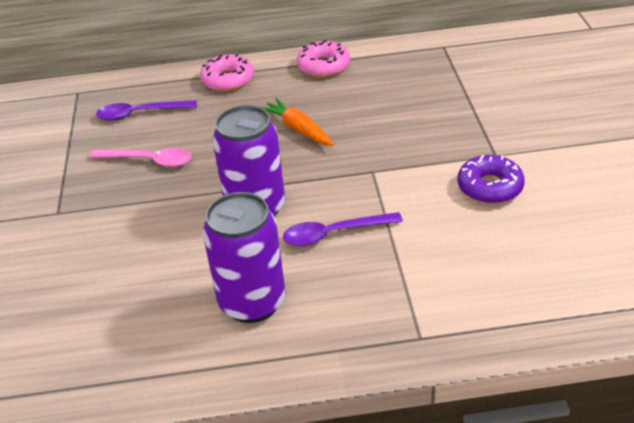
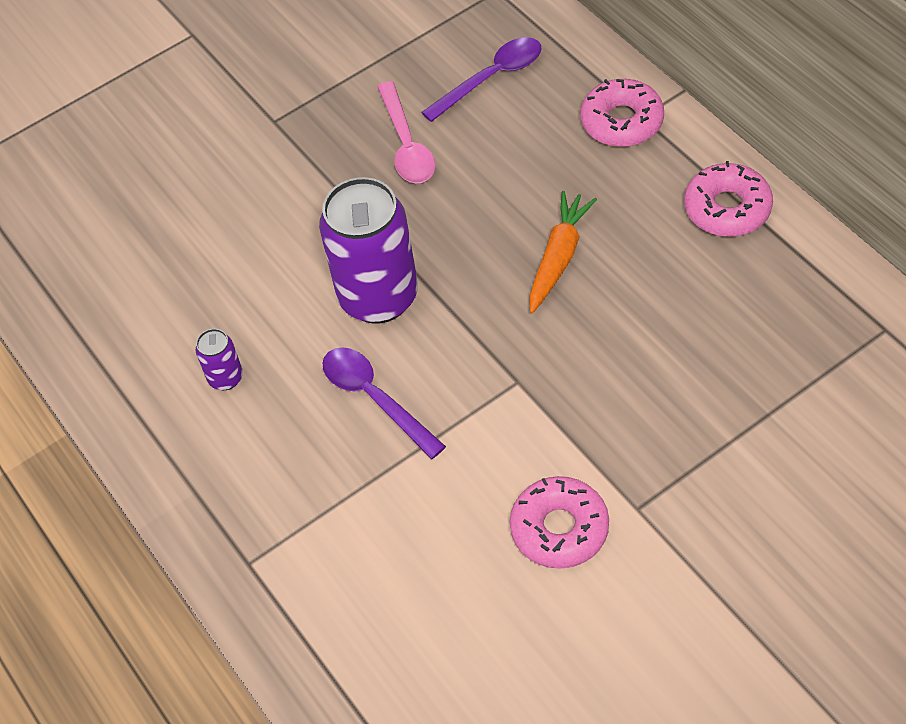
camera: 65 degrees right, 15 degrees up
purple spoon [96,100,197,120] -> purple spoon turned 90 degrees clockwise [421,37,541,122]
purple can [203,192,286,323] -> purple can [196,329,243,390], size x0.44
purple donut [457,155,525,204] -> pink donut [510,476,609,569]

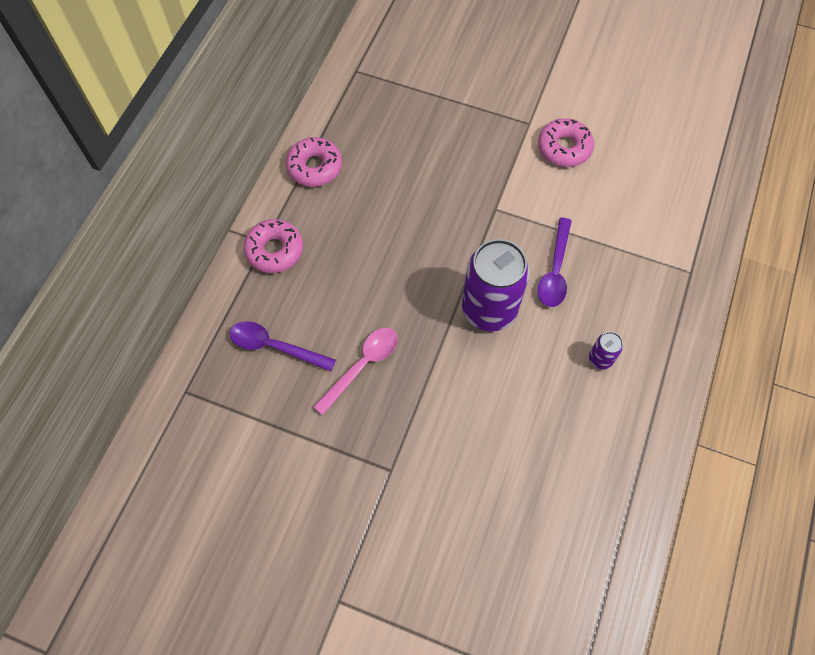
camera: 130 degrees left, 10 degrees up
orange carrot [529,191,597,313] -> none

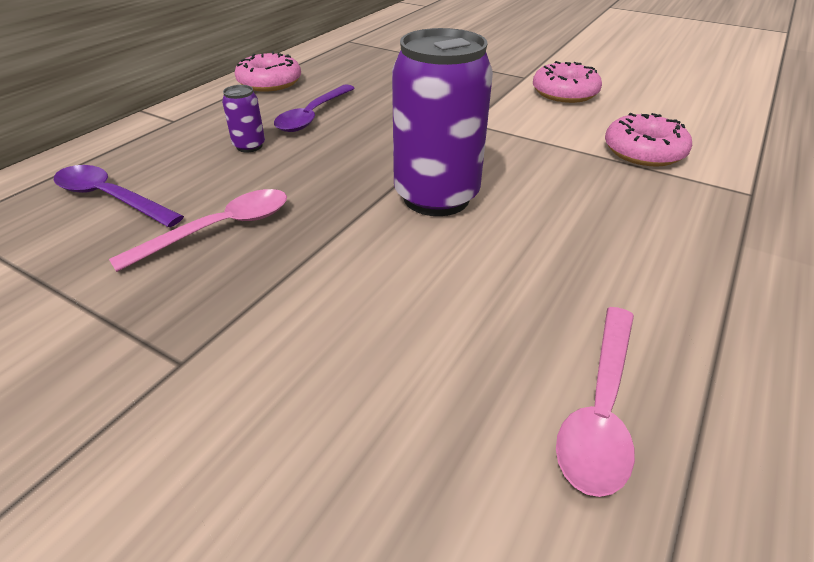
camera: 10 degrees right, 25 degrees down
pink donut [244,219,303,273] -> pink donut moved to [605,113,692,167]
purple spoon [538,218,572,307] -> purple spoon moved to [274,84,355,132]
purple can [589,332,623,370] -> purple can moved to [222,85,265,152]
none -> pink spoon [556,307,635,497]

